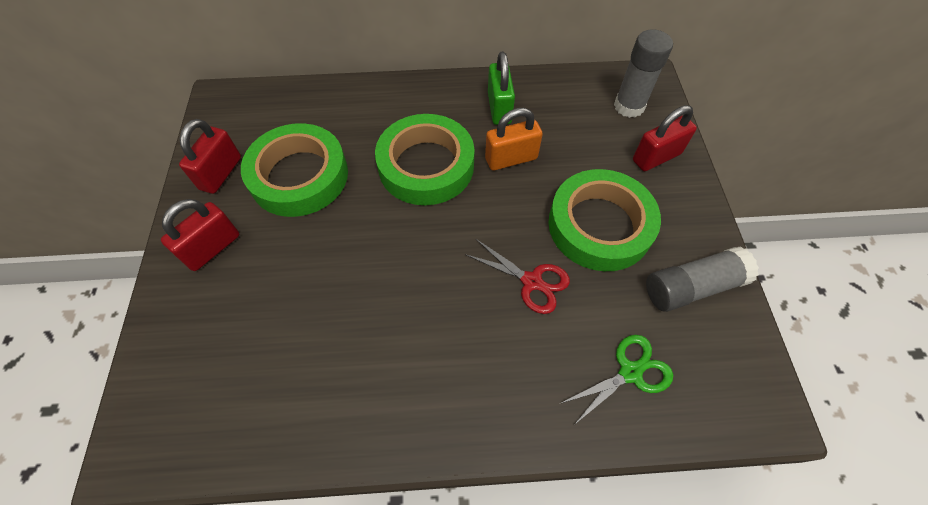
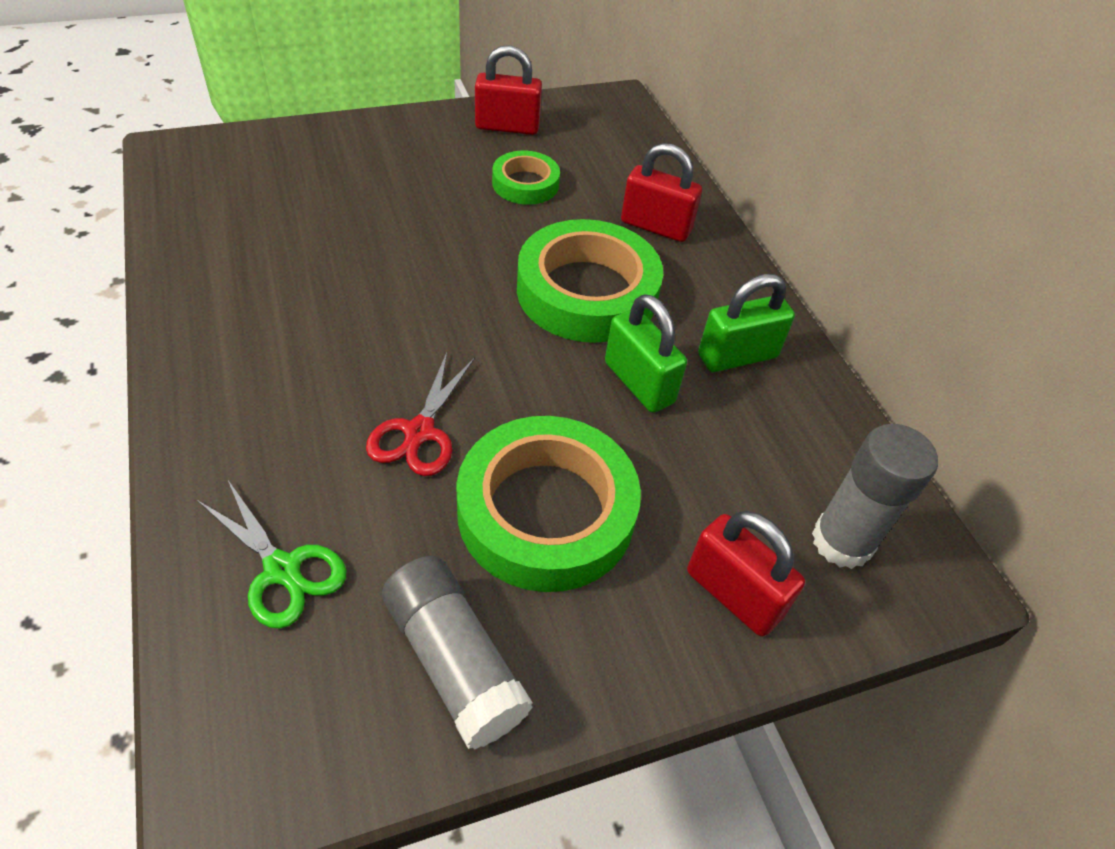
camera: 70 degrees right, 10 degrees down
red padlock [161,199,239,271] -> red padlock moved to [621,143,702,242]
green tape [241,123,348,217] -> green tape [492,151,560,205], size x0.53
orange padlock [485,108,543,171] -> green padlock [605,294,687,413]

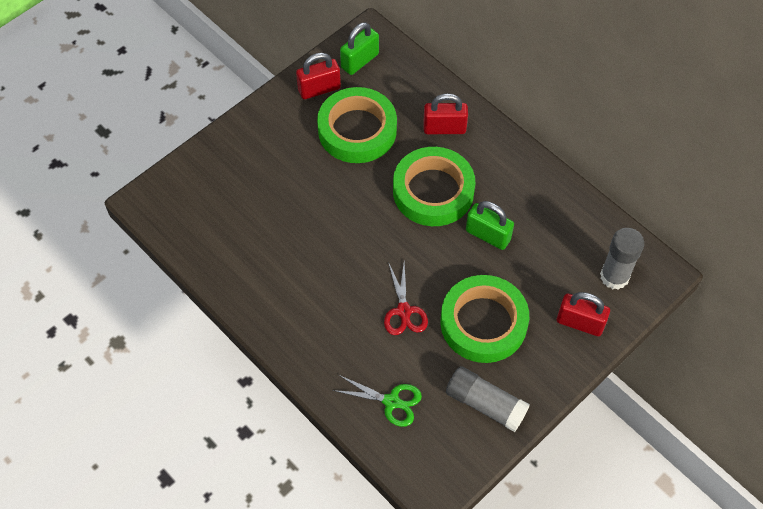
camera: 20 degrees left, 10 degrees up
green tape [492,151,560,205] -> green tape [317,87,397,163], size x1.88
green padlock [698,274,795,372] -> green padlock moved to [340,22,379,75]

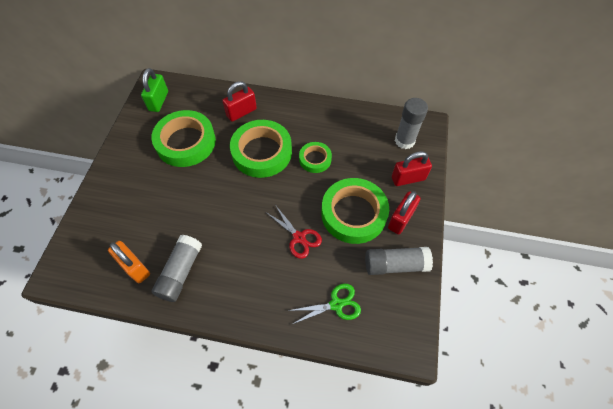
camera: 35 degrees left, 0 degrees up
red padlock [296,53,341,99] -> red padlock moved to [388,191,421,235]
green padlock [466,201,514,250] -> green tape [299,142,332,173]
none -> orange padlock [108,241,150,283]
none -> grey glue stick [151,235,202,302]

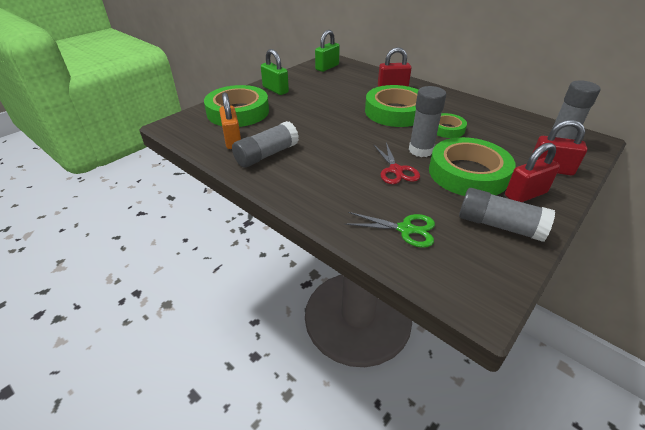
camera: 30 degrees right, 20 degrees down
green tape [151,110,216,167] -> green tape moved to [204,85,269,127]
none -> green padlock [261,49,289,95]
none -> grey glue stick [409,86,446,157]

